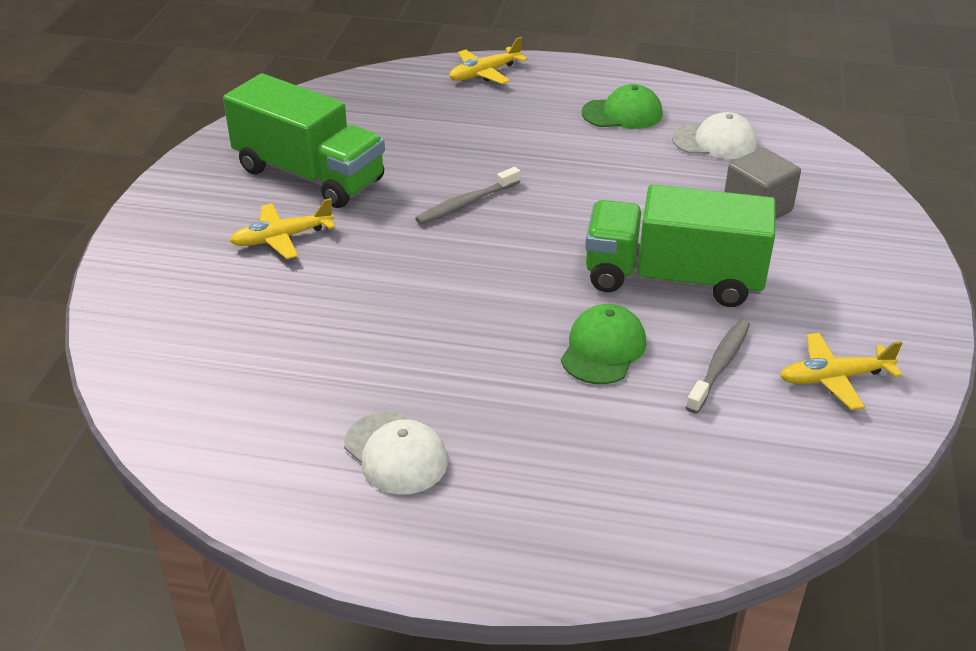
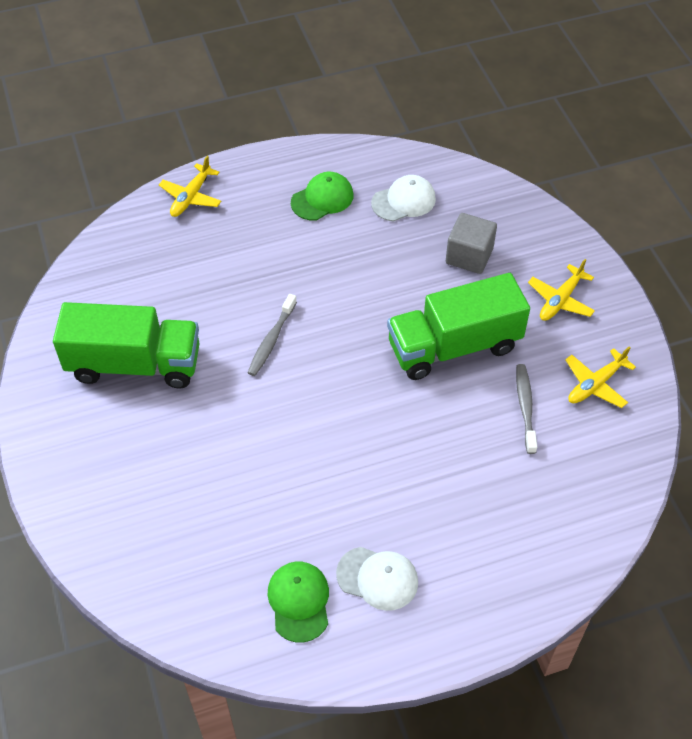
camera: 30 degrees left, 15 degrees up
yellow plane [230,198,335,259] -> yellow plane moved to [528,259,595,321]
green cap [561,304,646,384] -> green cap moved to [268,562,329,643]

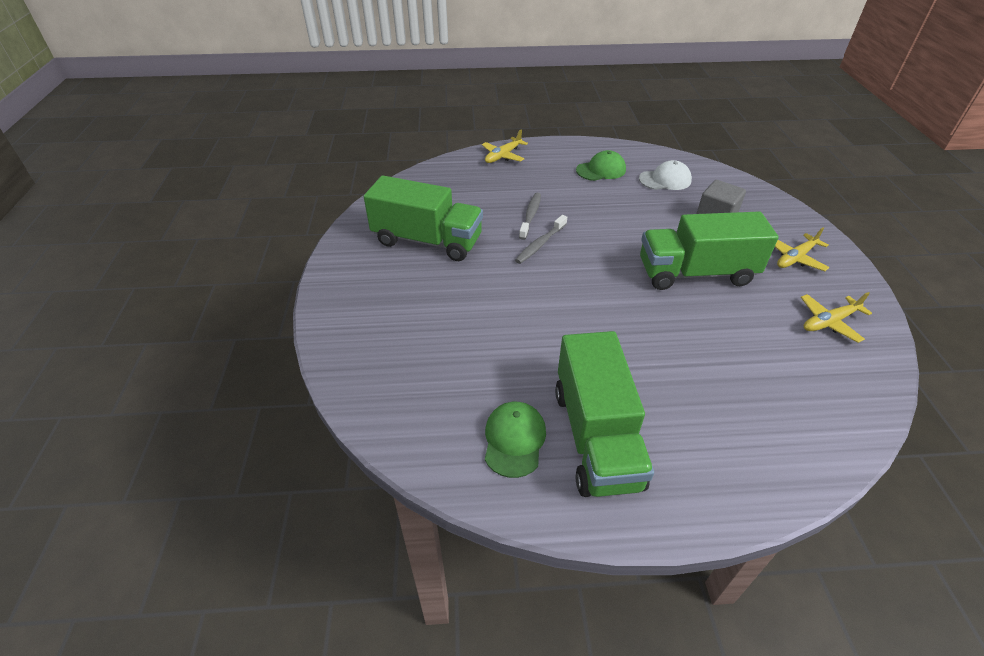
camera: 15 degrees right, 10 degrees down
white cap [336,547,418,611] -> green truck [555,331,654,497]
grey toothbrush [516,364,537,454] -> grey toothbrush moved to [519,193,541,240]

